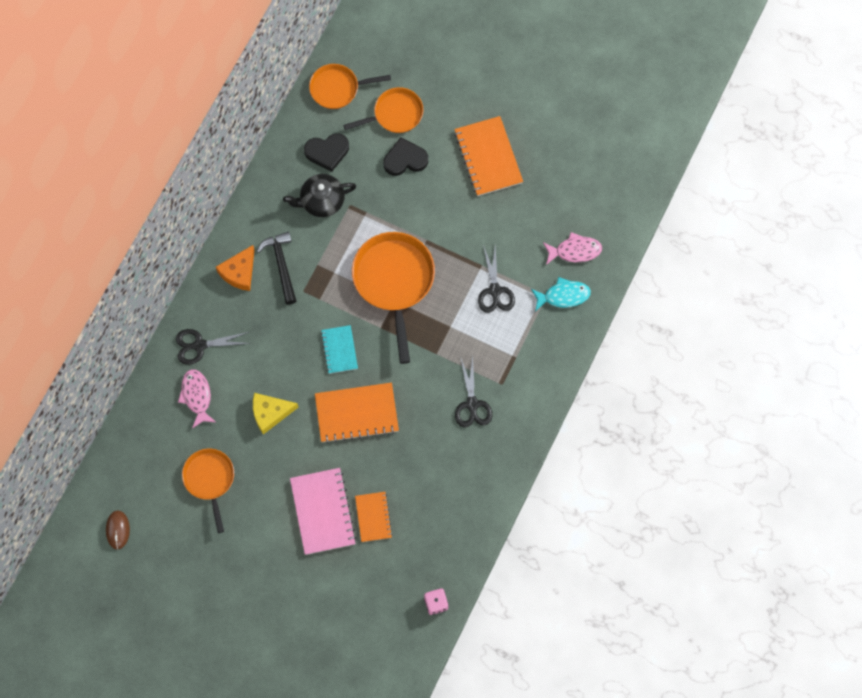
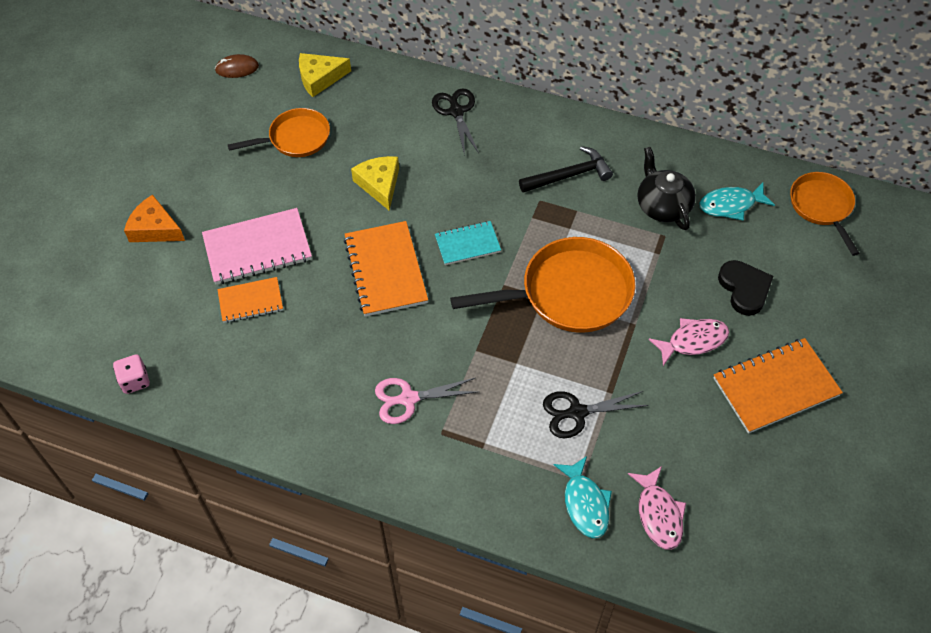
camera: 85 degrees right, 15 degrees down
pink fish [178,369,216,428] -> pink fish moved to [649,318,729,366]
orange cheese [216,245,255,291] -> orange cheese moved to [124,194,185,242]
black heart [304,133,349,172] -> turquoise fish [699,183,775,221]
orange pan [343,87,424,133] -> none
black scissors [455,356,492,427] -> pink scissors [375,378,479,424]
none -> yellow cheese [299,53,351,97]

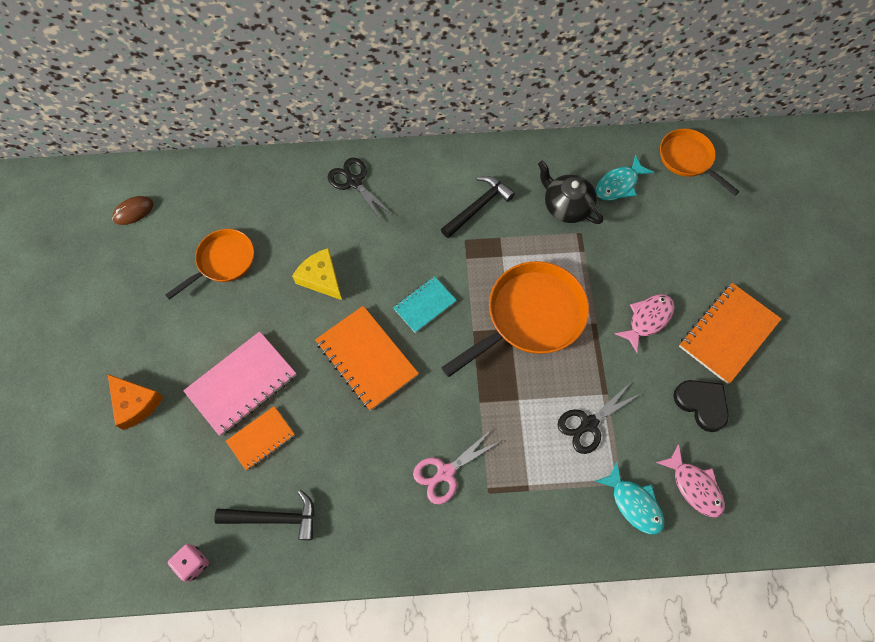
camera: 25 degrees left, 10 degrees up
orange cheese [124,194,185,242] -> orange cheese turned 135 degrees counterclockwise [108,374,163,430]
yellow cheese [299,53,351,97] -> none
black heart [718,260,773,316] -> black heart moved to [673,380,729,432]
none -> black hammer [214,490,314,540]

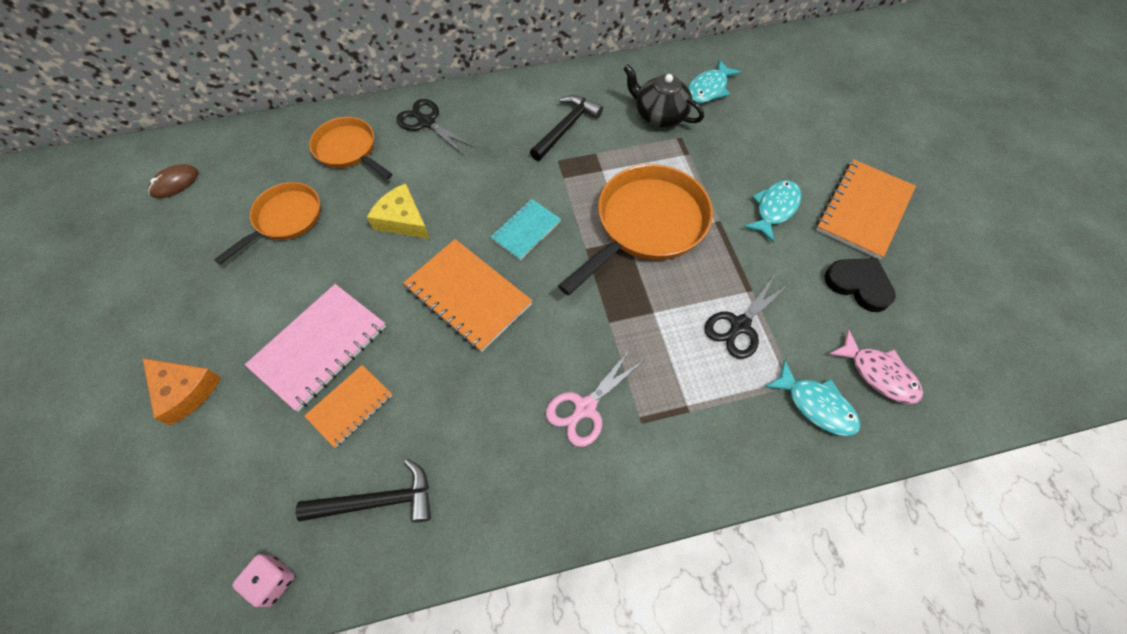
camera: 10 degrees left, 5 degrees down
pink fish [614,294,675,353] -> turquoise fish [744,180,801,243]
orange pan [660,129,739,196] -> orange pan moved to [309,117,393,179]

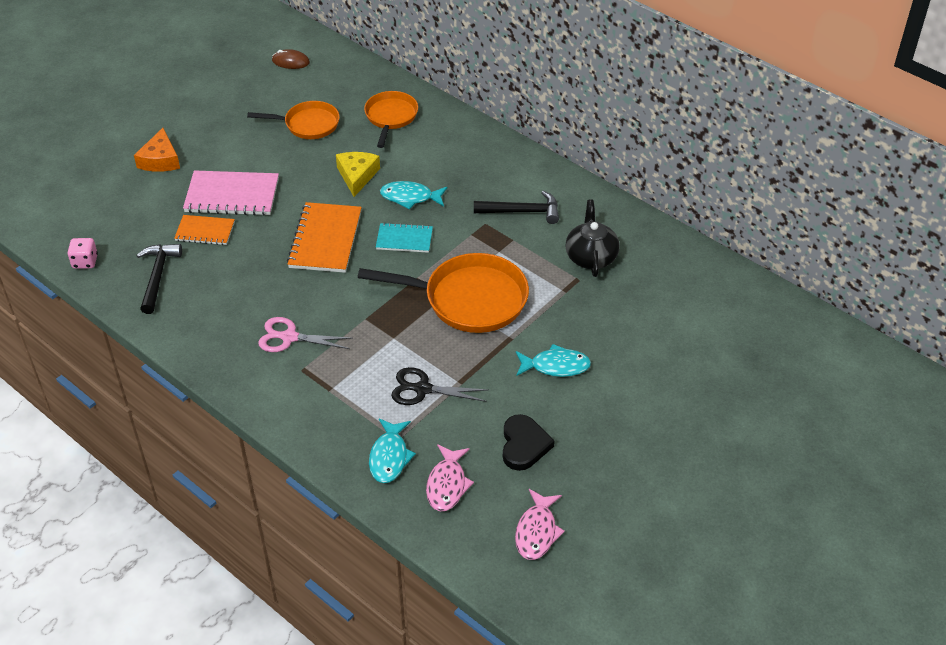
camera: 55 degrees right, 15 degrees down
black hammer [296,459,431,523] -> black hammer turned 135 degrees counterclockwise [136,244,182,314]
black scissors [396,99,475,155] -> none
turquoise fish [688,59,742,103] -> turquoise fish moved to [380,181,447,209]
orange notebook [816,159,916,260] -> none
none -> pink fish [515,489,565,560]

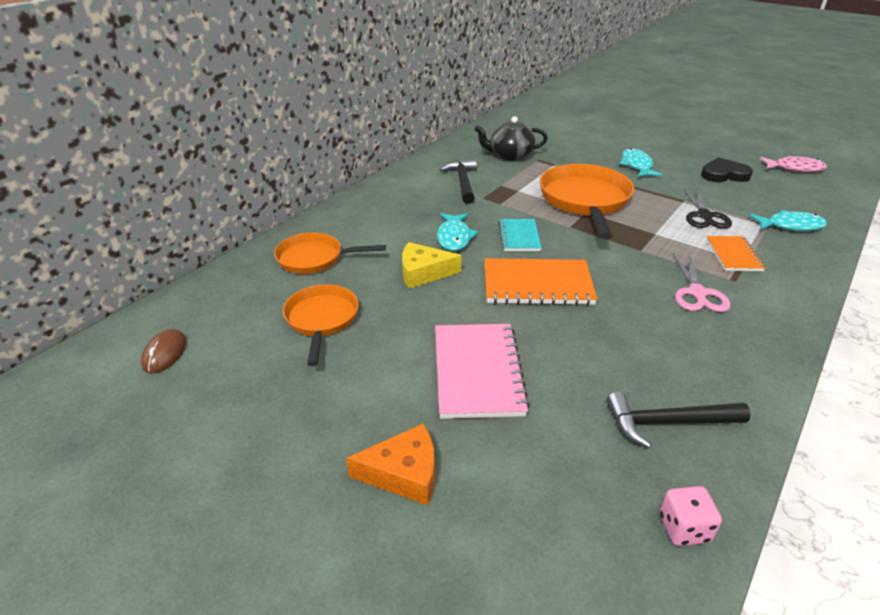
camera: 95 degrees left, 10 degrees down
orange notebook [174,215,235,245] -> orange notebook moved to [706,236,766,271]
pink fish [426,444,474,511] -> none

